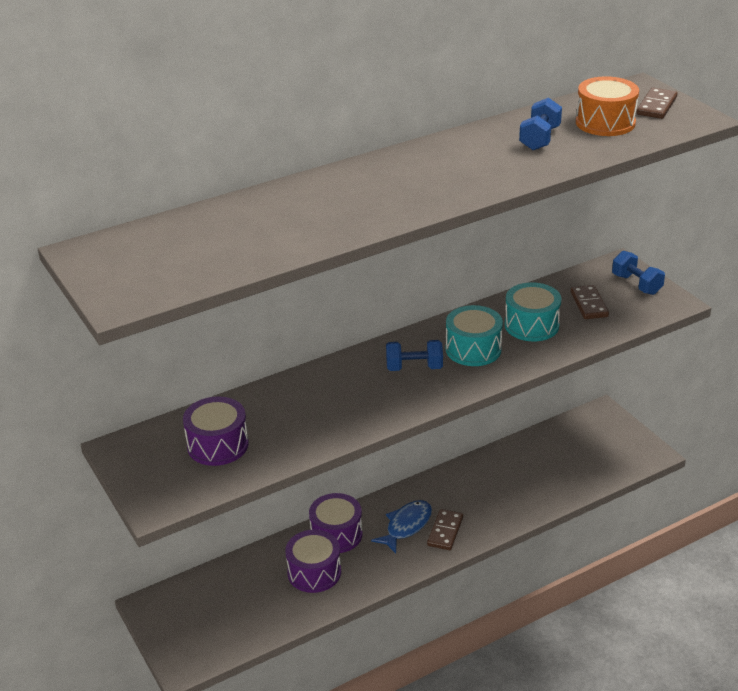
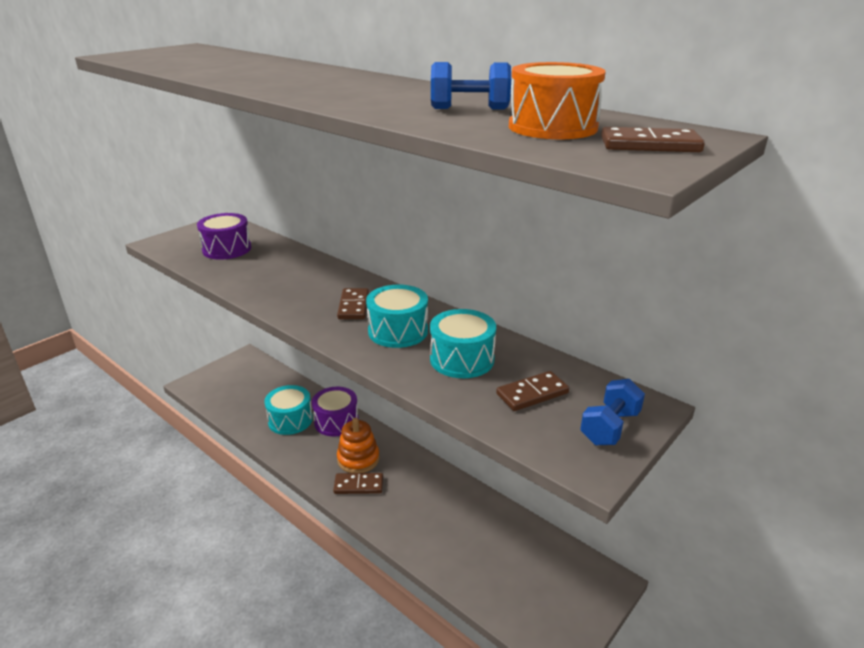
camera: 70 degrees right, 5 degrees down
purple drum [285,530,341,593] -> turquoise drum [264,385,313,435]
blue fish [371,500,432,554] -> orange stacking toy [337,418,380,473]
blue dumbbell [386,340,443,371] -> brown domino [337,288,369,319]

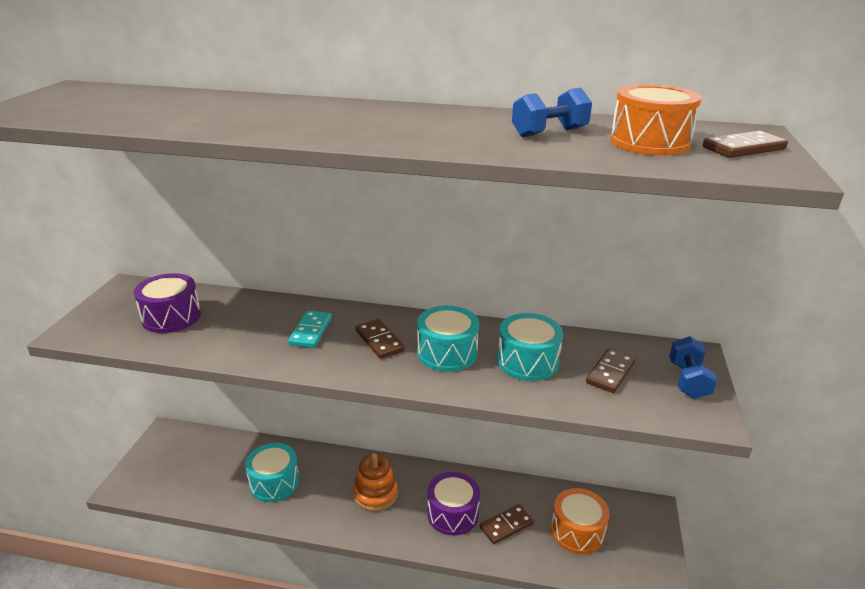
camera: 30 degrees left, 0 degrees up
purple drum [312,387,359,436] -> purple drum moved to [427,472,480,535]
brown domino [333,473,383,494] -> brown domino moved to [480,504,534,544]
none -> turquoise domino [288,311,332,348]
none -> orange drum [551,488,609,554]

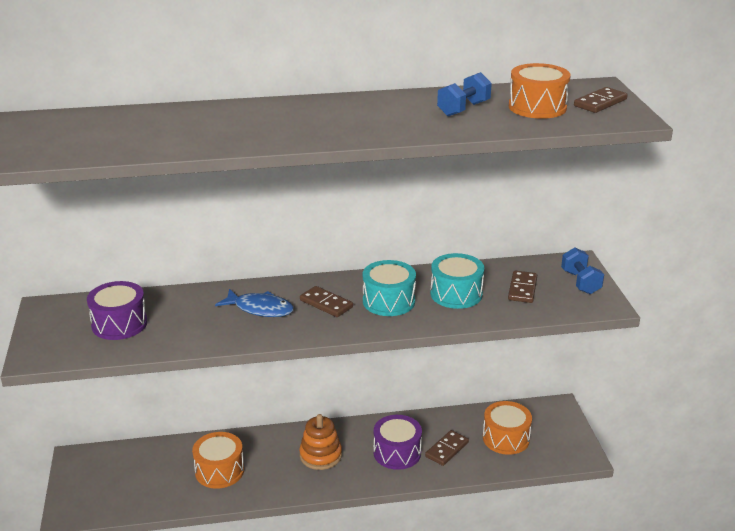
camera: 20 degrees left, 0 degrees up
turquoise drum [245,443,300,502] -> orange drum [192,432,244,489]
turquoise domino [288,311,332,348] -> blue fish [215,289,294,317]

